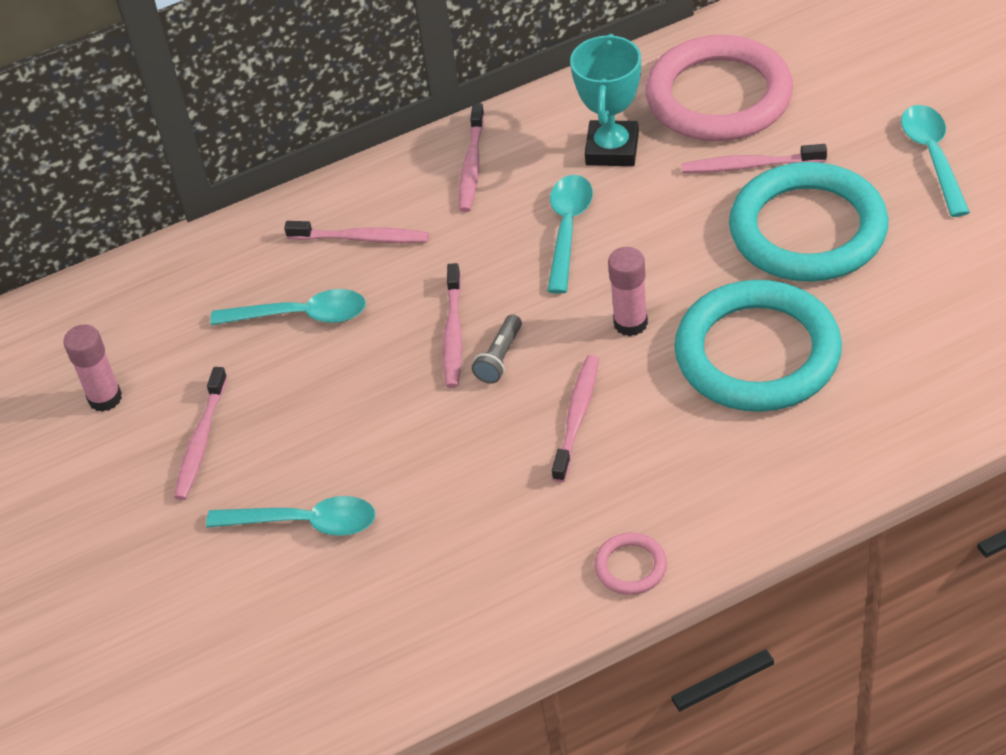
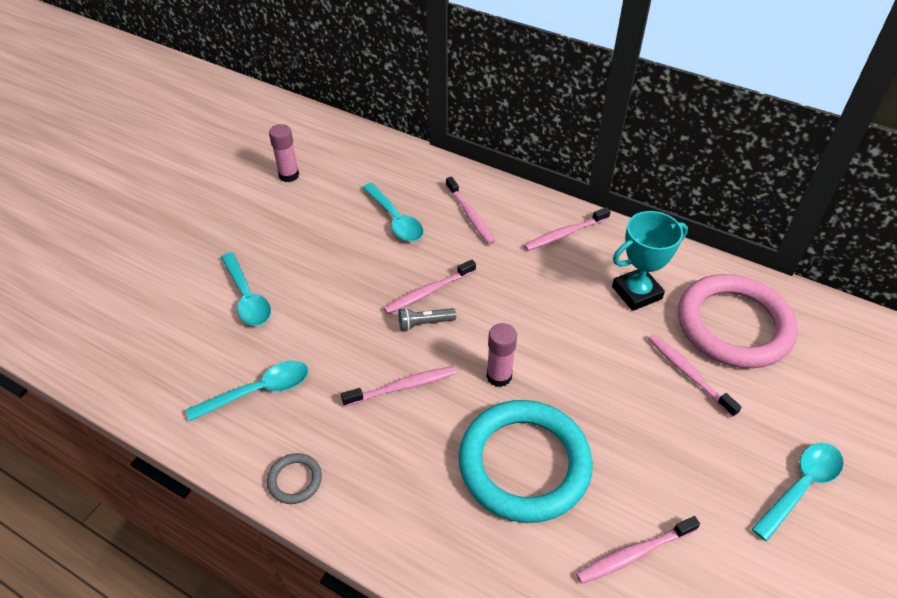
camera: 50 degrees right, 0 degrees up
pink toothbrush [174,367,227,500] -> pink toothbrush moved to [576,516,700,584]
turquoise spoon [547,175,593,294] -> turquoise spoon moved to [186,360,308,422]
pink ring [594,533,667,595] -> grey ring [267,453,322,504]
turquoise ring [729,162,888,282] -> none

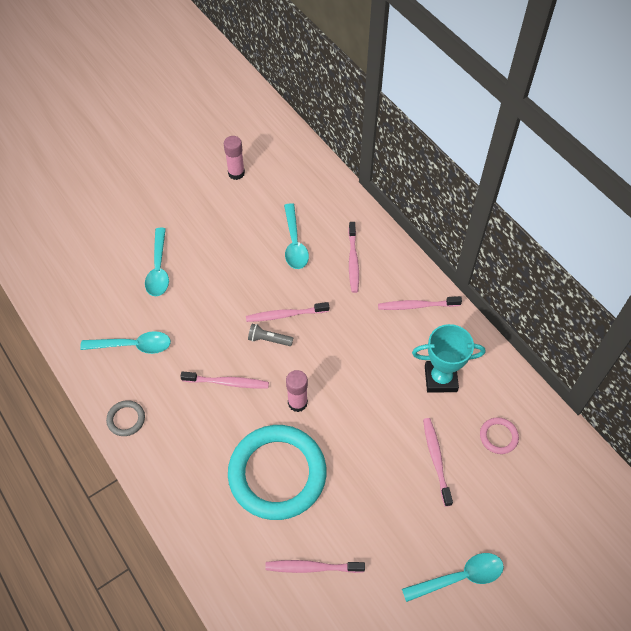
camera: 25 degrees right, 10 degrees up
pink ring [678,274,798,368] -> pink ring [480,417,519,454], size x0.40

